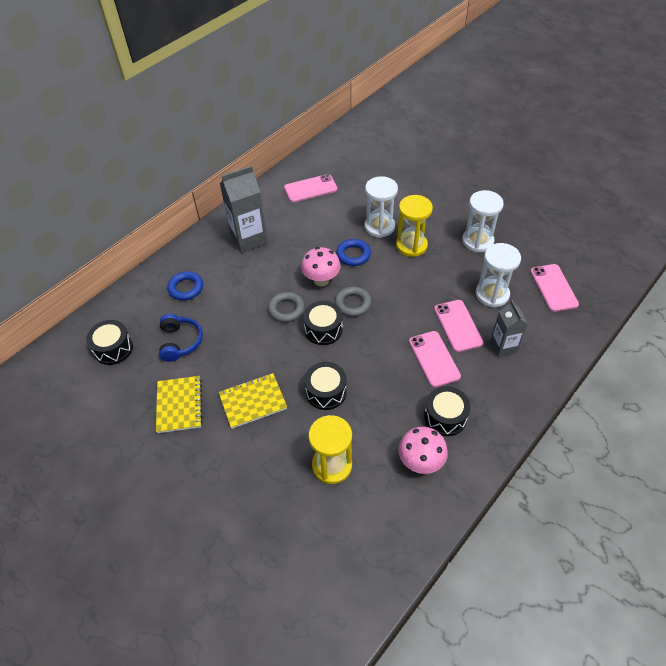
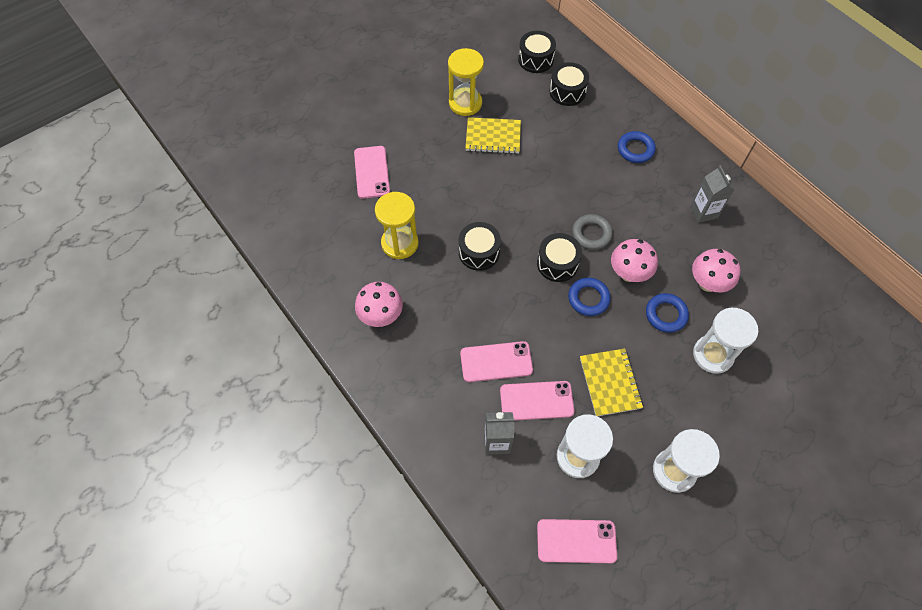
camera: 100 degrees right, 10 degrees up
blue headphones [159,314,203,362] -> none
yellow notebook [219,373,287,429] -> yellow notebook moved to [580,348,643,416]
grey carton [220,166,268,253] -> grey carton [690,165,734,223], size x0.62
pink phone [284,174,338,203] -> pink phone moved to [354,146,390,199]
grey ring [335,286,371,317] -> blue ring [568,278,611,316]
yellow hourglass [396,195,433,257] -> yellow hourglass moved to [448,48,484,116]
black drum [424,386,470,436] -> black drum moved to [518,31,556,73]
none -> pink mushroom [692,249,740,292]

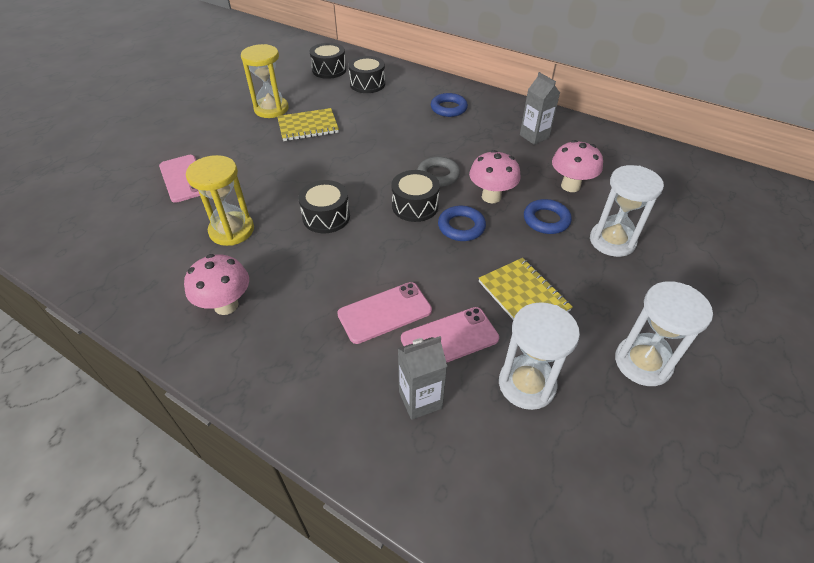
camera: 20 degrees left, 15 degrees down
pink phone [537,519,617,563] -> none

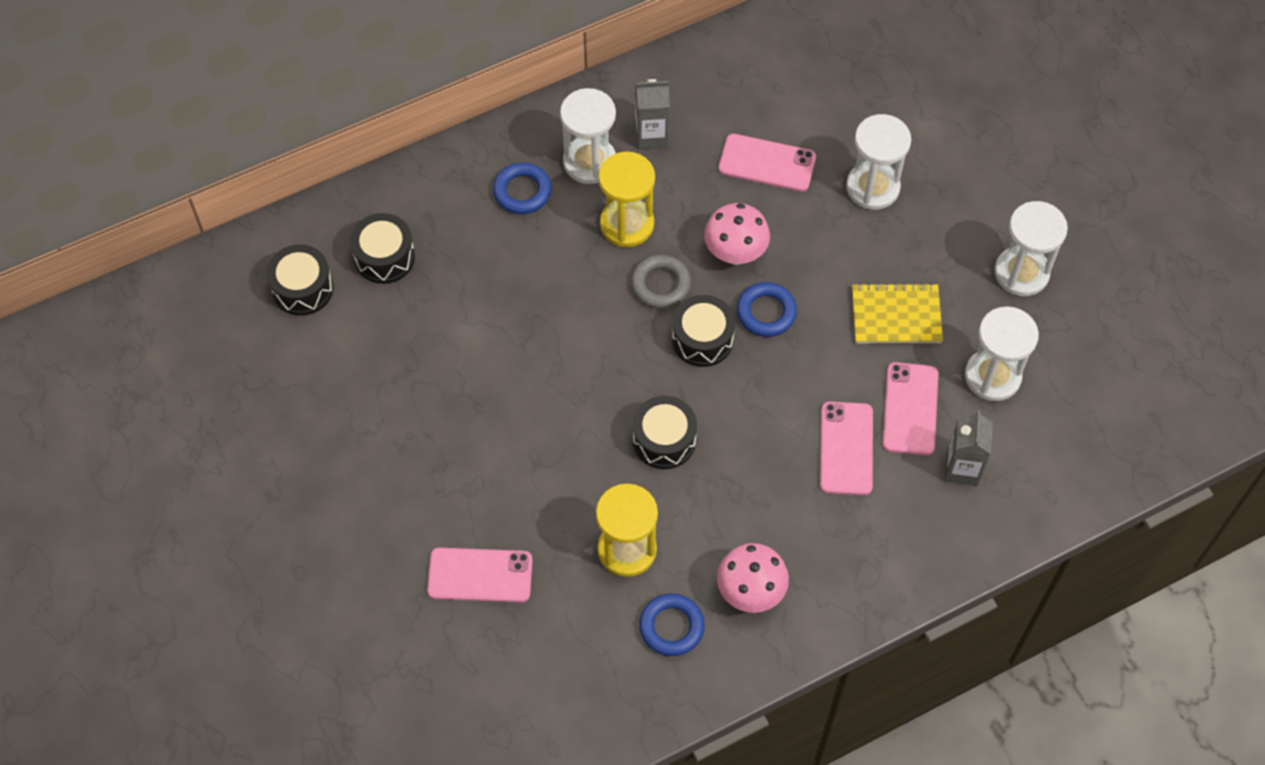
camera: 60 degrees left, 15 degrees up
yellow hourglass [241,44,289,118] -> yellow hourglass moved to [598,152,655,247]
yellow notebook [277,108,339,141] -> none
blue ring [524,199,572,234] -> blue ring moved to [639,593,705,656]
pink mushroom [552,140,603,192] -> pink phone [719,134,816,192]
none -> white hourglass [560,88,616,184]

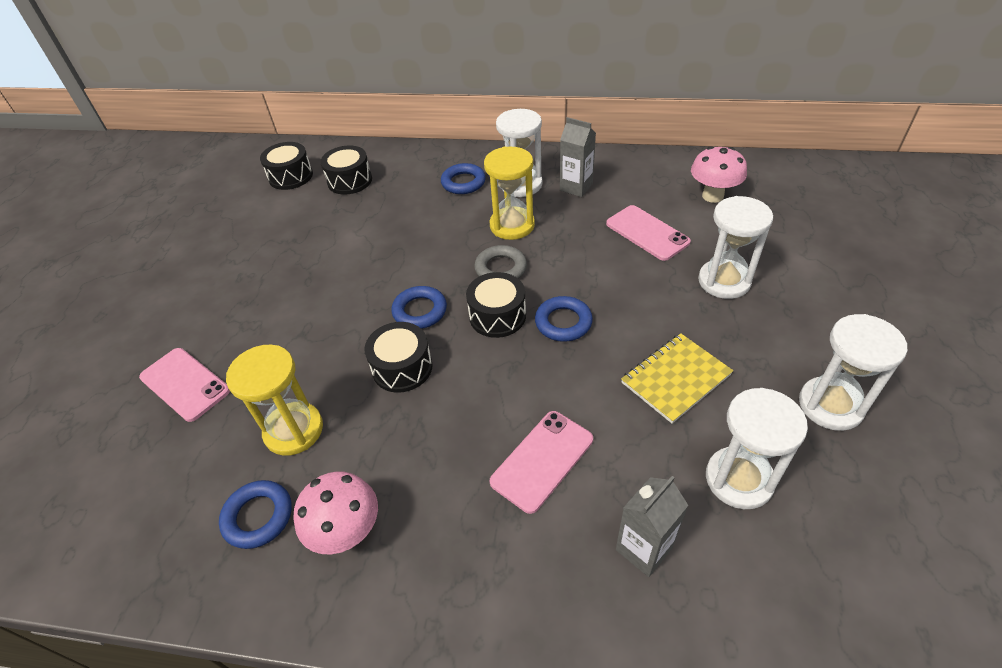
camera: 40 degrees right, 15 degrees down
pink mushroom [704,203,770,265] -> pink mushroom moved to [691,146,747,203]
yellow notebook [852,283,943,343] -> yellow notebook turned 75 degrees counterclockwise [621,333,733,423]
pink phone [883,362,938,456] -> none
none -> blue ring [391,286,447,329]

